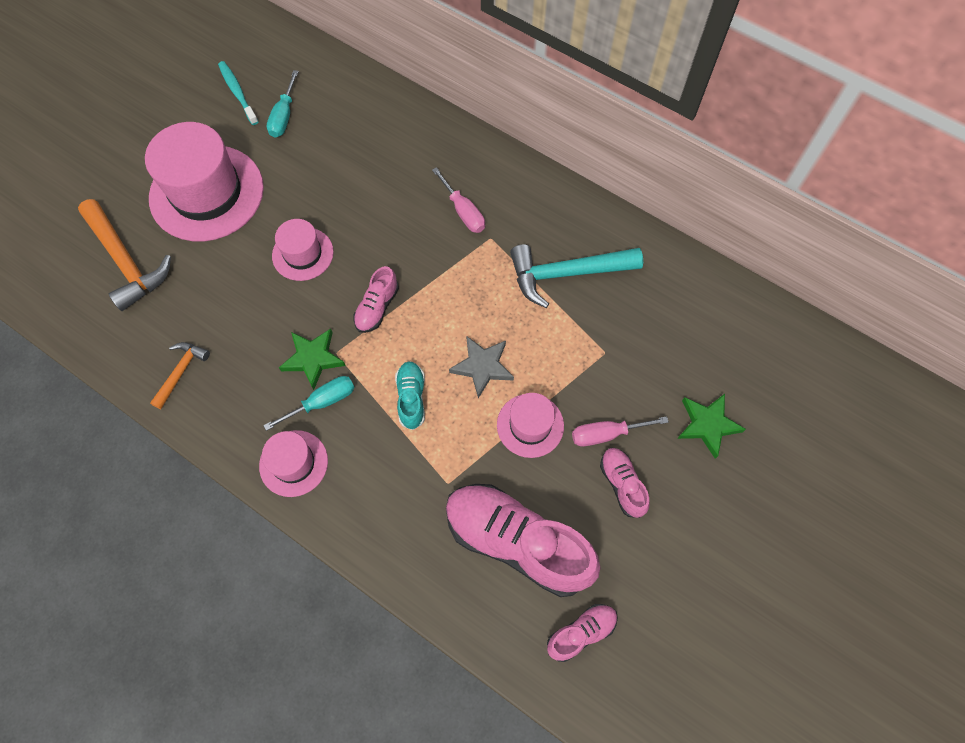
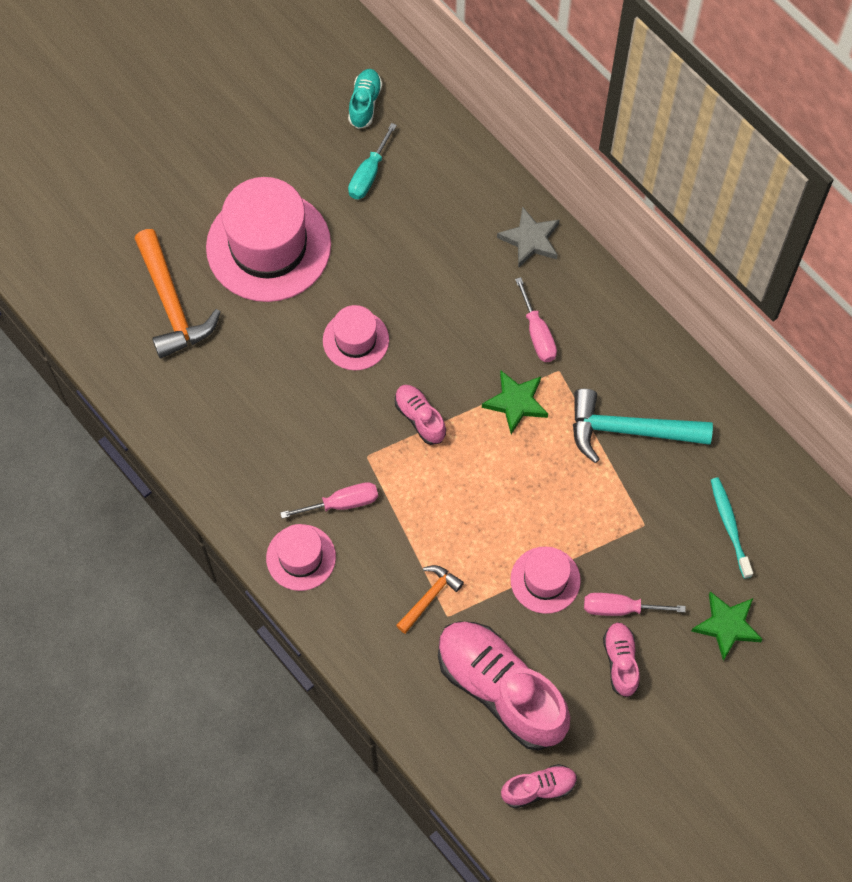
camera: 15 degrees right, 0 degrees up
orange hammer [150,342,210,409] -> orange hammer moved to [396,565,464,634]
turquoise toothbrush [218,61,258,125] -> turquoise toothbrush moved to [711,477,753,579]
turquoise screwdriver [263,376,355,431] -> pink screwdriver [280,482,378,519]
green star [279,329,346,390] -> green star moved to [482,371,548,434]
pink shoe [353,266,399,333] -> pink shoe turned 105 degrees clockwise [395,385,446,445]
turquoise shoe [395,361,425,430] -> turquoise shoe moved to [348,69,382,129]
grey star [449,337,514,398] -> grey star moved to [497,206,559,268]

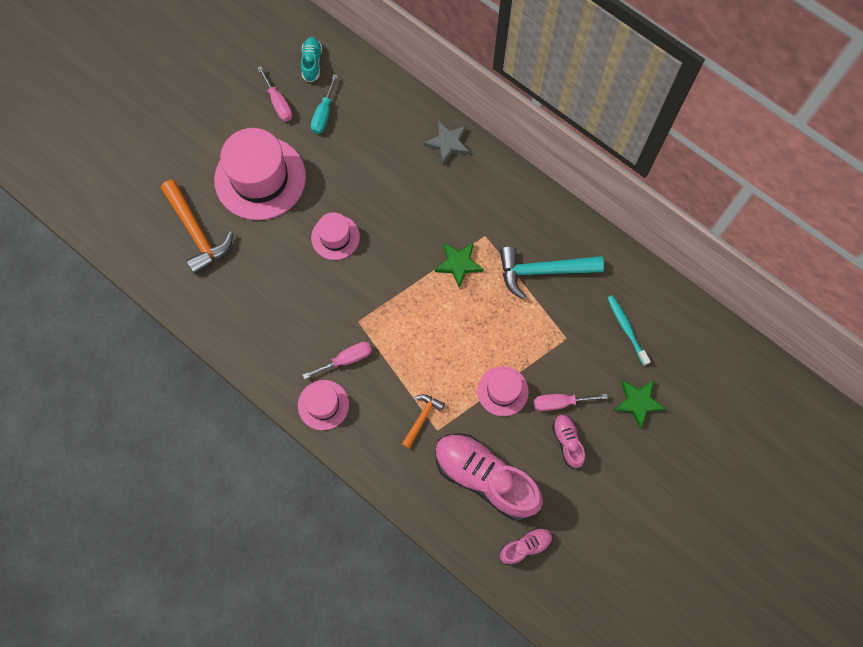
camera: 10 degrees left, 5 degrees up
pink shoe [395,385,446,445] -> none
pink screwdriver [515,277,557,362] -> pink screwdriver moved to [258,66,292,121]

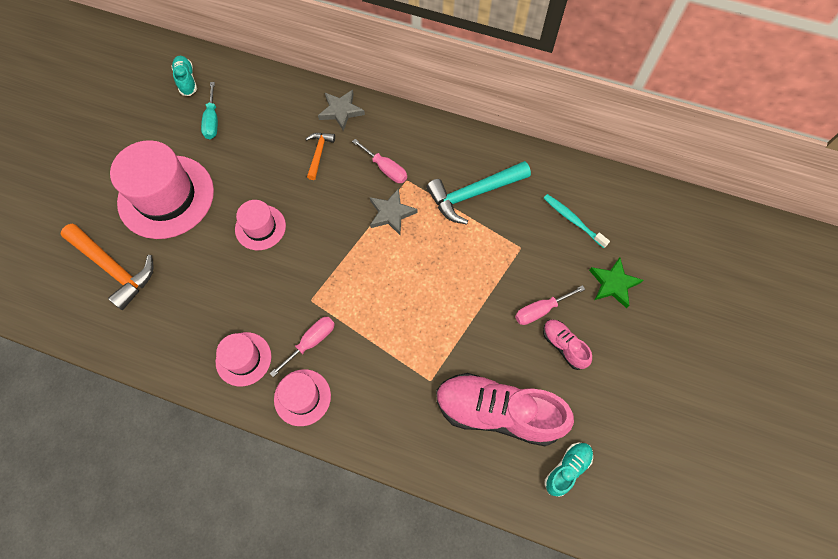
camera: 20 degrees left, 5 degrees down
pink screwdriver [258,66,292,121] -> pink screwdriver moved to [352,139,407,183]
orange hammer [402,394,445,449] -> orange hammer moved to [306,133,335,180]
green star [435,242,484,288] -> grey star [370,188,418,235]
pink hat [477,366,529,416] -> pink hat moved to [216,332,271,387]
pink shoe [500,527,553,566] -> turquoise shoe [544,443,593,497]

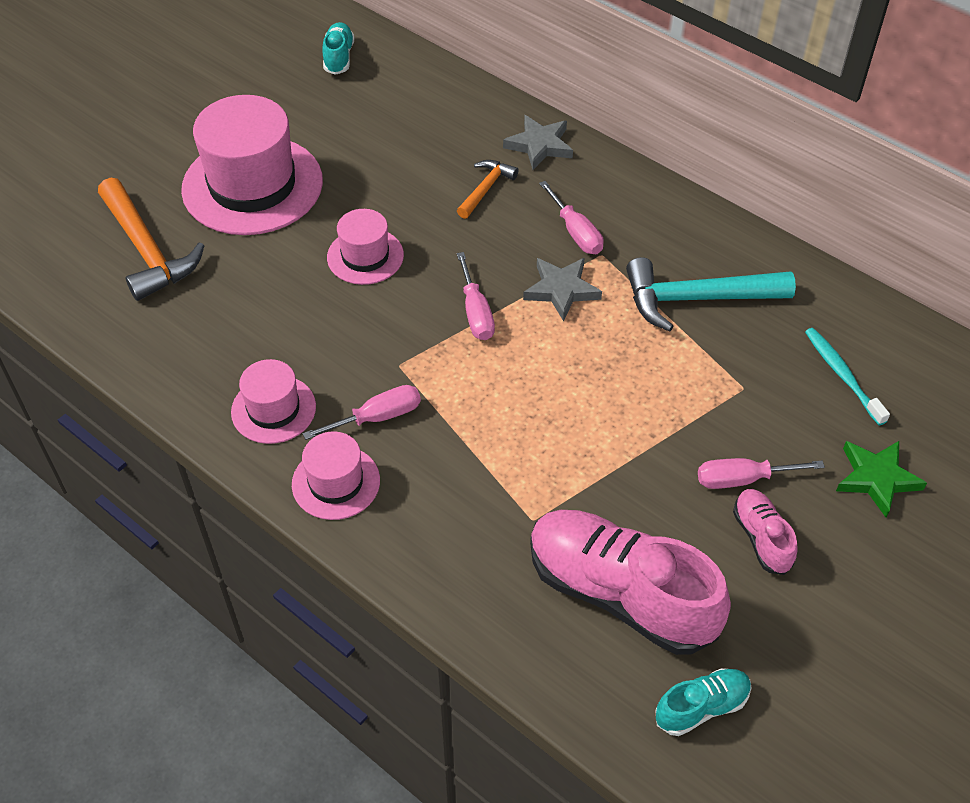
camera: 20 degrees right, 15 degrees down
turquoise screwdriver [201,82,218,139] -> none
none -> pink screwdriver [457,252,495,340]

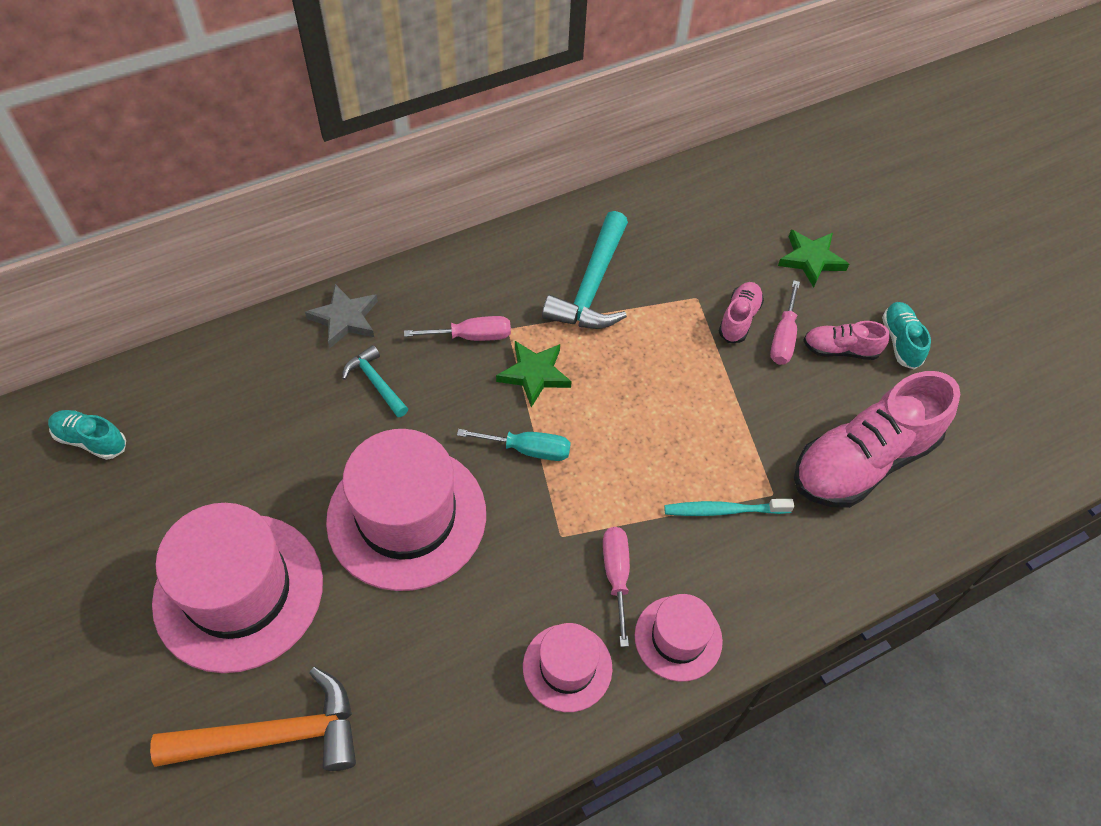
camera: 70 degrees left, 5 degrees up
pink hat [327,209,404,285] -> pink hat [326,429,486,591], size x1.92
orange hammer [457,160,519,219] -> turquoise hammer [342,345,408,417]
pink screwdriver [457,252,495,340] -> turquoise screwdriver [457,429,571,461]
grey star [523,258,602,321] -> green star [496,341,572,407]
turquoise shoe [655,668,752,736] -> turquoise shoe moved to [882,302,931,369]
turquoise toothbrush [805,328,890,425] -> turquoise toothbrush moved to [664,499,794,516]
none -> pink shoe [719,282,764,343]

